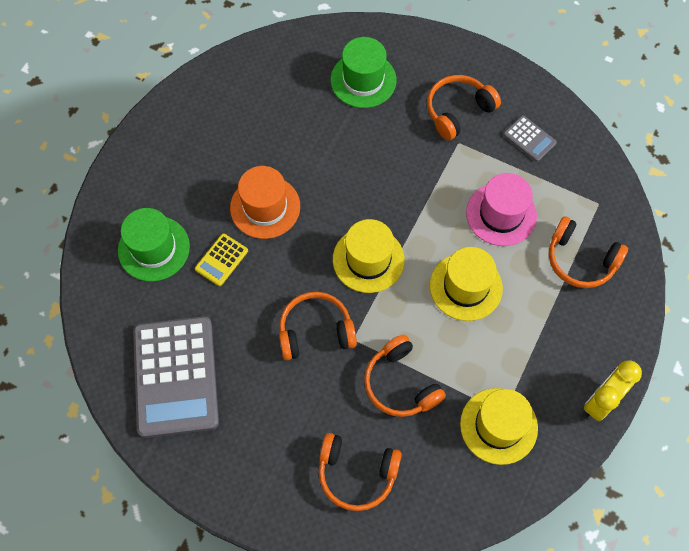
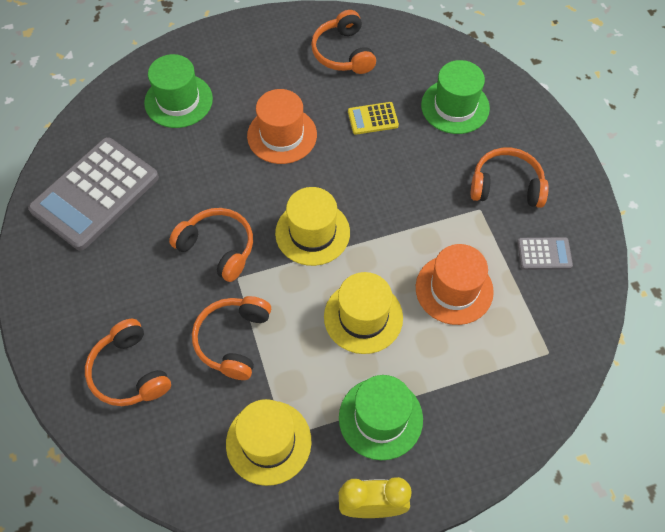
camera: 45 degrees right, 5 degrees down
yellow calculator [195,233,248,286] -> yellow calculator moved to [348,102,399,135]
pink hat [466,173,537,246] -> orange hat [416,244,494,325]
grey calculator [503,115,557,162] -> grey calculator turned 90 degrees counterclockwise [517,237,573,270]
orange headphones [549,216,628,288] -> orange headphones moved to [311,10,376,74]
none -> green hat [339,375,423,460]

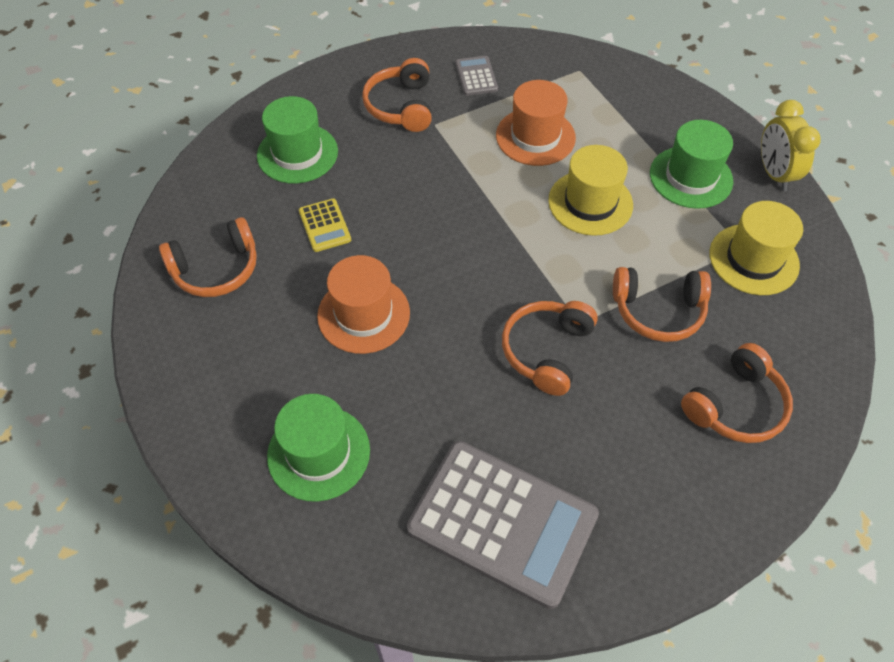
camera: 100 degrees left, 5 degrees down
yellow hat [275,187,350,266] -> none

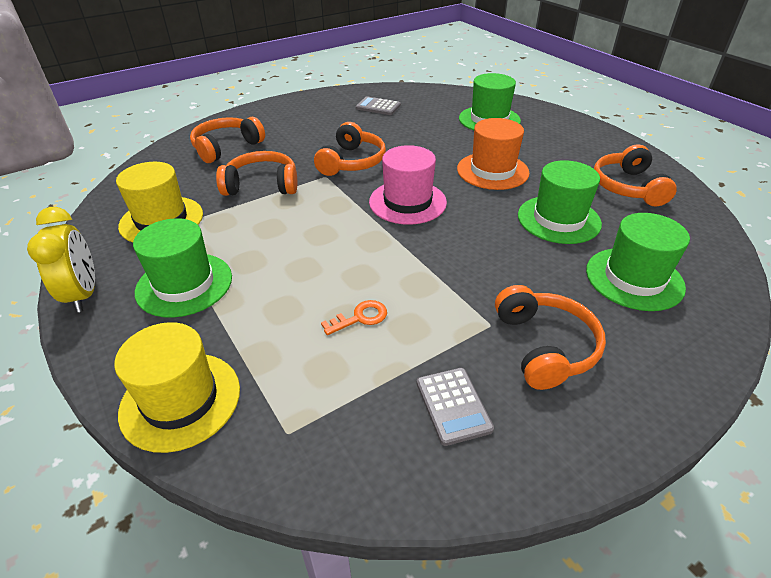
camera: 175 degrees right, 15 degrees down
orange headphones [159,217,257,297] -> orange headphones turned 60 degrees counterclockwise [594,144,677,206]
yellow calculator [299,199,351,252] -> green hat [518,160,602,244]
grey calculator [407,441,599,609] -> grey calculator [356,97,401,115], size x0.44
orange hat [496,80,576,166] -> orange key [321,300,387,335]
yellow hat [548,145,633,236] -> yellow hat moved to [114,322,240,453]
none -> pink hat [369,145,447,225]

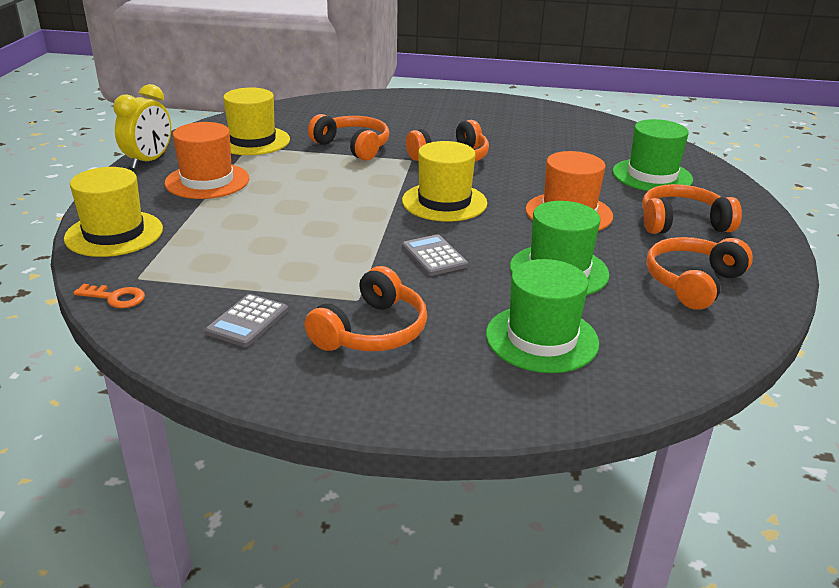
camera: 40 degrees right, 10 degrees down
green hat [133,218,232,318] -> orange hat [164,122,249,199]
orange headphones [190,117,265,163] -> orange headphones moved to [642,184,742,234]
orange key [321,300,387,335] -> orange key moved to [73,284,145,308]
grey calculator [356,97,401,115] -> grey calculator moved to [402,234,468,276]
pink hat [369,145,447,225] -> yellow hat [402,141,487,222]

